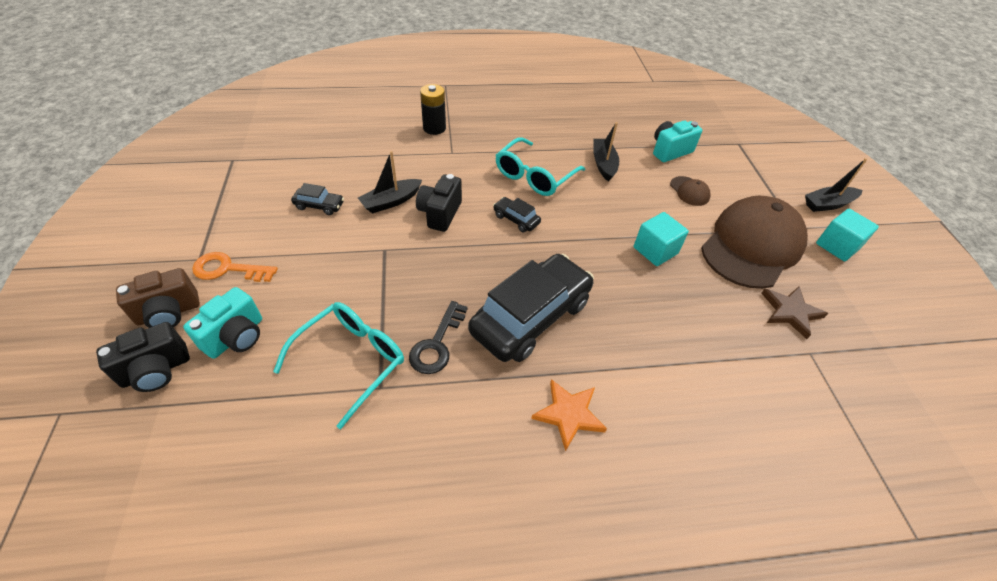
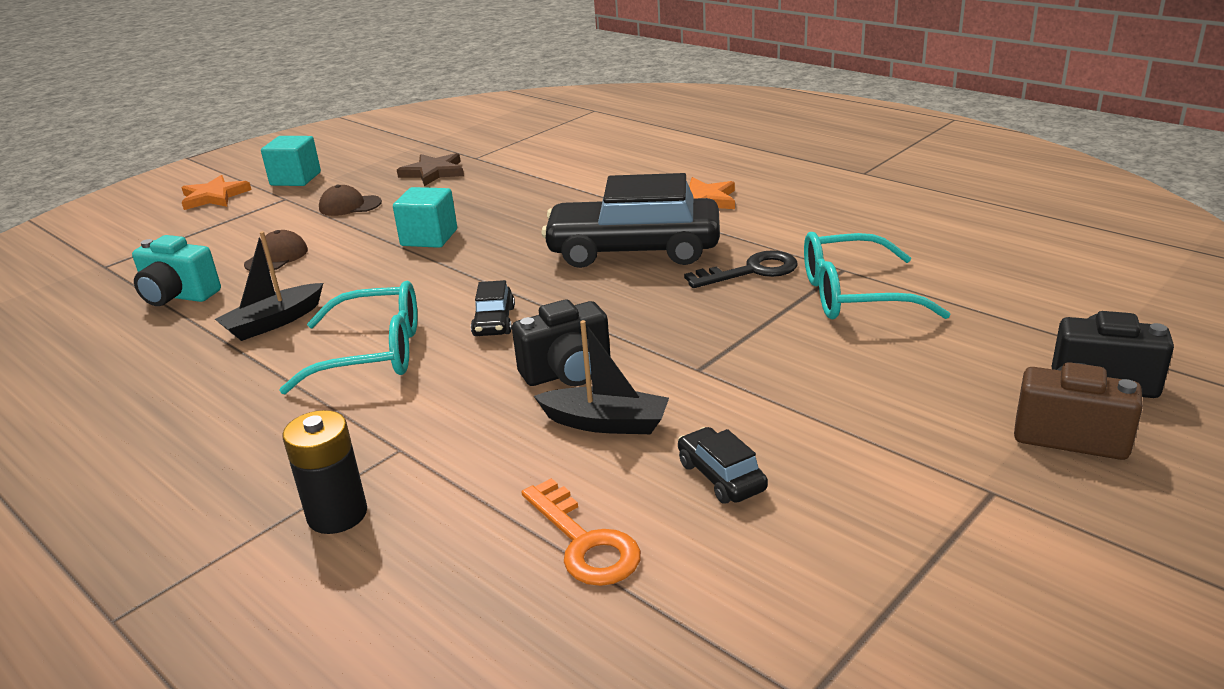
camera: 125 degrees left, 20 degrees down
turquoise camera [183,287,262,359] -> none
orange key [192,252,278,282] -> orange key moved to [522,478,641,586]
brown cap [701,196,808,289] -> brown cap [319,185,382,216], size x0.40
black boat [805,158,867,212] -> orange star [181,175,251,210]

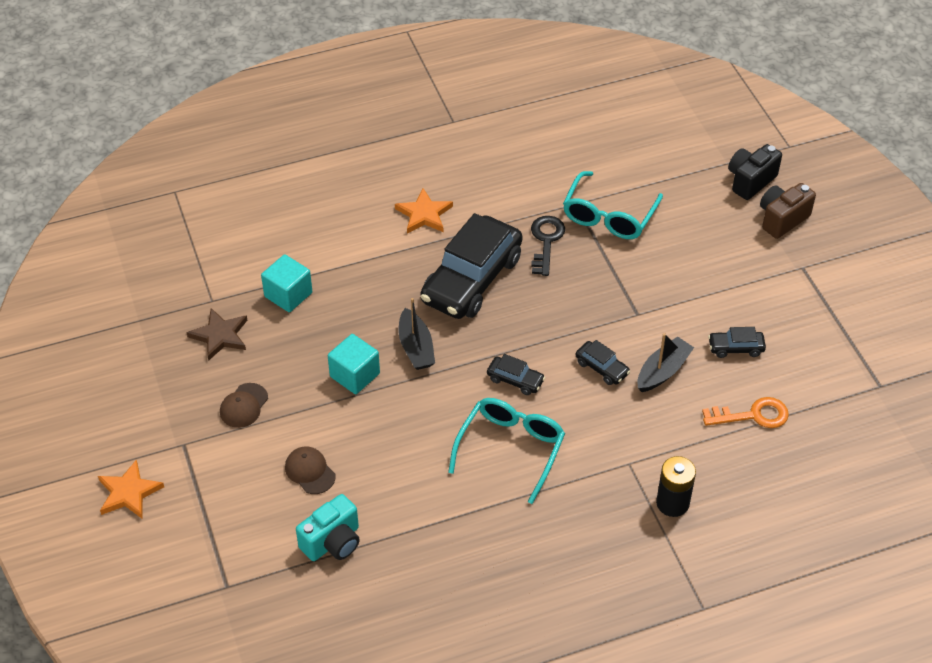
camera: 65 degrees left, 20 degrees up
black boat [215,231,323,341] -> black boat moved to [399,298,435,370]
turquoise cube [261,136,321,186] -> turquoise cube moved to [261,254,312,312]
black camera [512,299,611,386] -> black car [576,340,630,385]

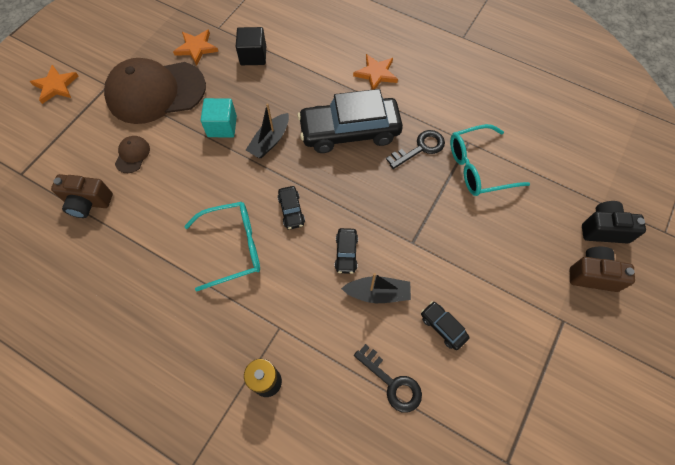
camera: 50 degrees right, 15 degrees up
brown star [187,308,247,361] -> orange star [173,29,218,65]
brown cap [220,383,268,428] -> brown cap [104,58,206,124], size x2.49
turquoise cube [261,254,312,312] -> black cube [236,27,266,65]
turquoise camera [296,494,360,561] -> brown camera [51,174,113,218]
orange key [702,397,789,428] -> black key [354,344,422,413]

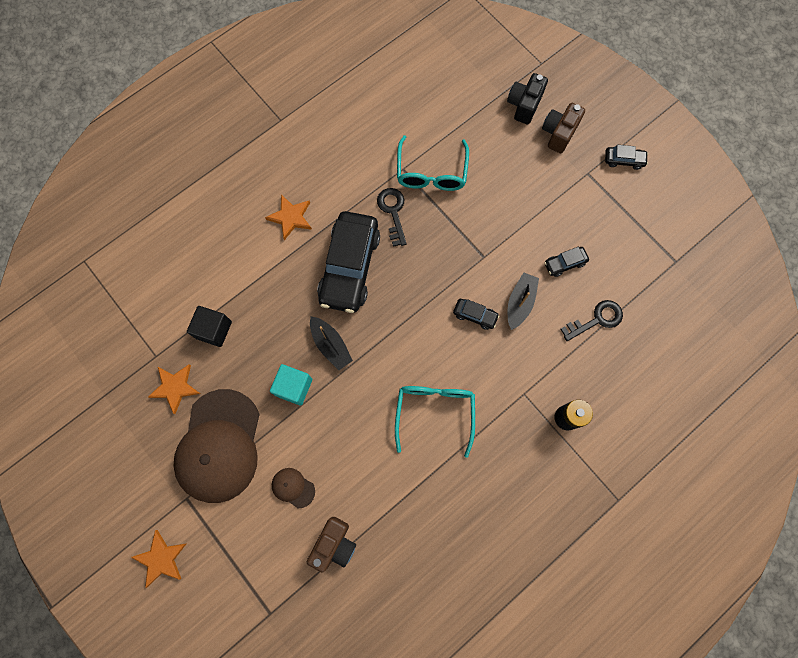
camera: 70 degrees left, 10 degrees up
black car [277,186,305,230] -> black car moved to [605,145,648,170]

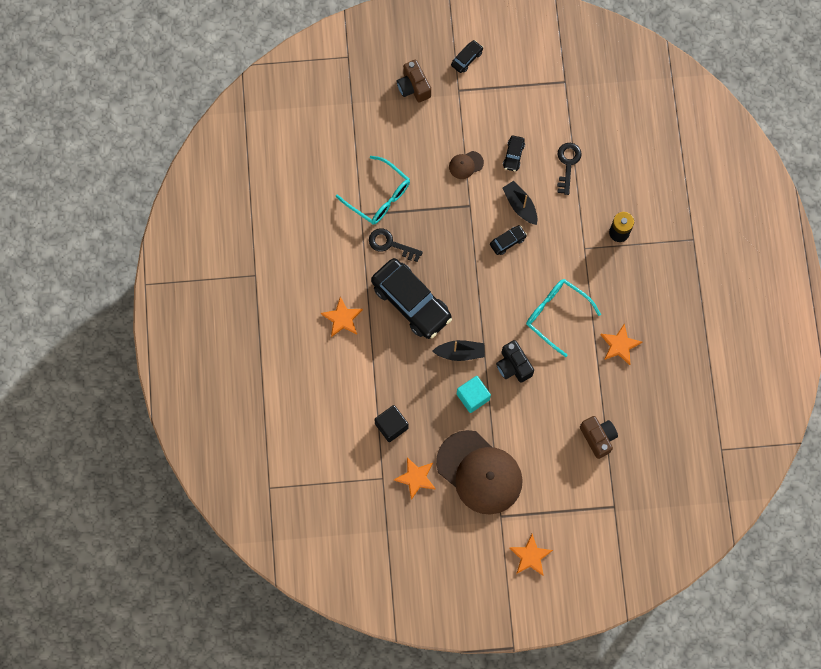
camera: 55 degrees left, 0 degrees up
brown cap [272,468,315,508] -> brown cap moved to [449,151,484,179]
black camera [507,73,548,124] -> black camera moved to [496,340,534,382]
none -> orange star [601,324,642,365]

